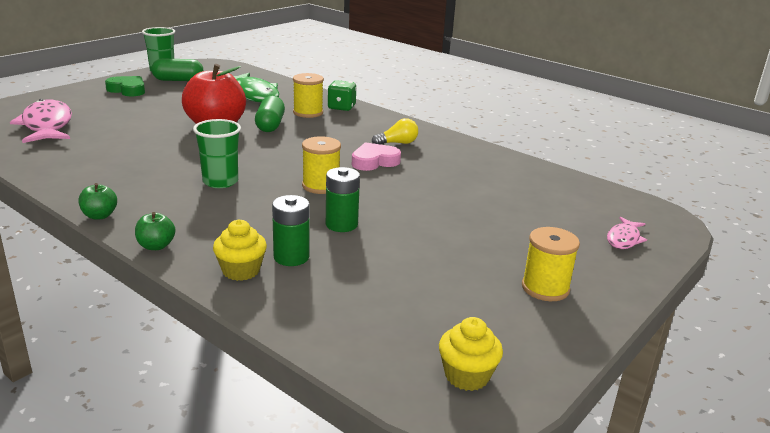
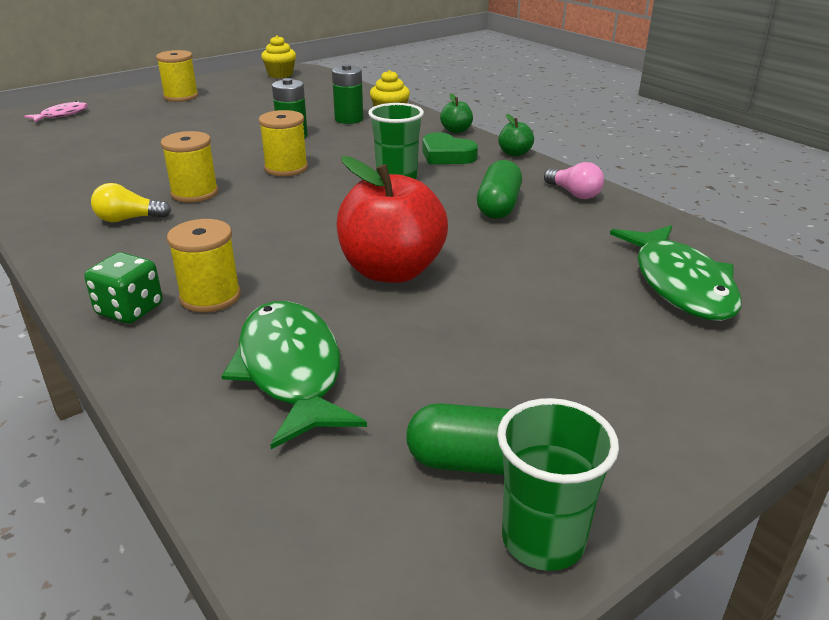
camera: 165 degrees left, 5 degrees up
pink fish [10,99,72,143] -> green fish [610,225,741,321]
green heart [105,76,145,96] -> green heart moved to [422,132,478,164]
green capsule [255,96,285,132] -> green capsule moved to [477,160,522,219]
pink heart [352,142,401,171] -> yellow spool [161,131,218,203]
none -> pink light bulb [544,162,604,199]

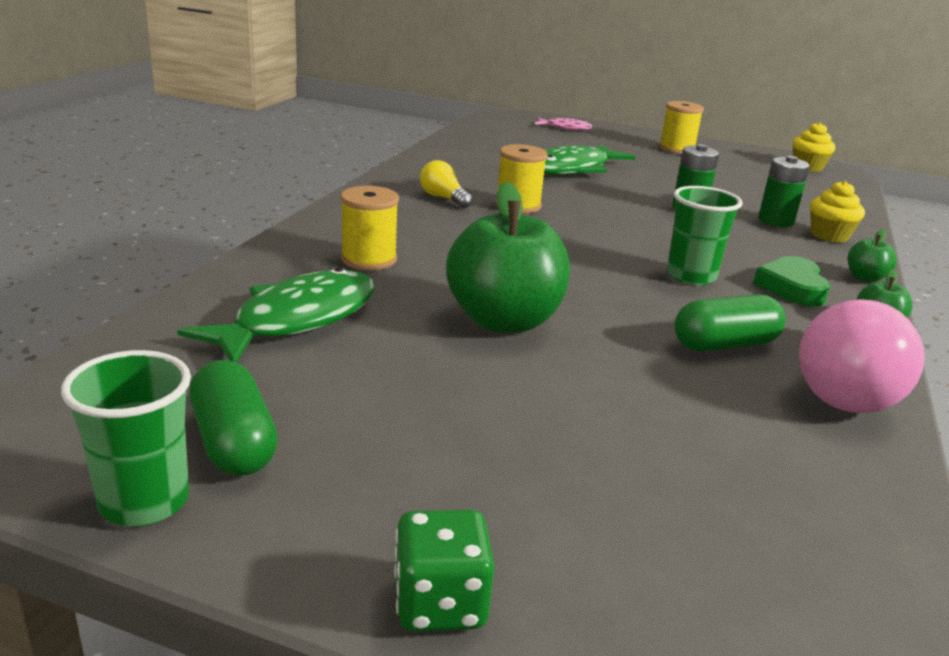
camera: 55 degrees right, 5 degrees down
green dice [84,252,163,324] -> green dice moved to [394,510,494,632]
yellow spool [259,110,308,176] -> none
red apple [336,156,448,283] -> green apple [446,182,570,333]
pink light bulb [544,162,604,199] -> pink light bulb [799,299,925,413], size x2.01
green fish [610,225,741,321] -> green fish moved to [544,144,636,175]

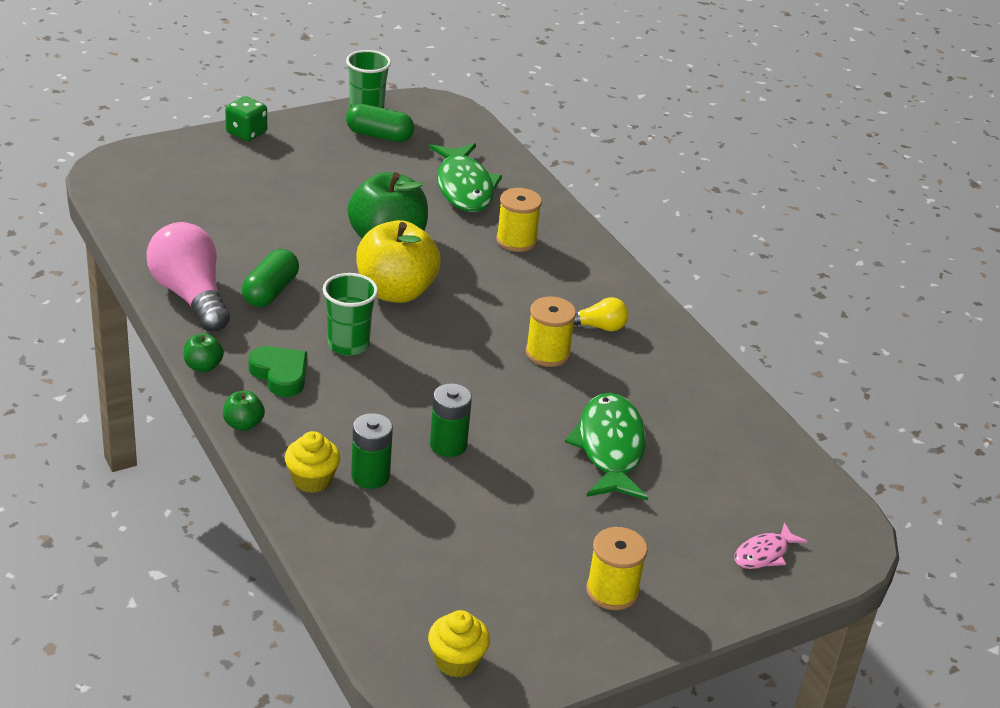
camera: 130 degrees right, 10 degrees up
none -> yellow apple [356,220,441,303]

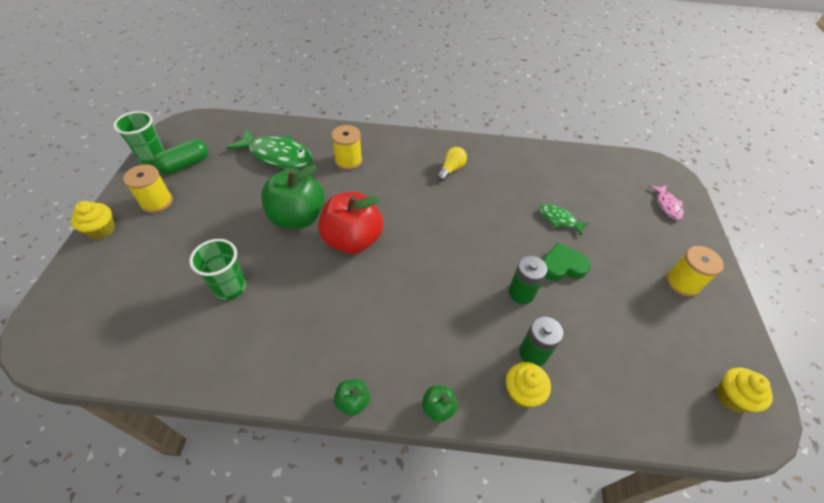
camera: 55 degrees left, 15 degrees up
pink light bulb [147,222,230,332] -> none
green dice [225,96,267,141] -> yellow cupcake [71,201,115,240]
green capsule [242,249,299,307] -> none
green heart [249,346,307,397] -> green heart moved to [543,243,591,281]
green cup [323,273,378,356] -> green cup moved to [189,239,246,300]
yellow apple [356,220,441,303] -> red apple [318,192,383,254]
yellow spool [526,296,576,367] -> yellow spool moved to [123,164,173,213]
green fish [565,393,648,501] -> green fish [539,204,589,236], size x0.52

